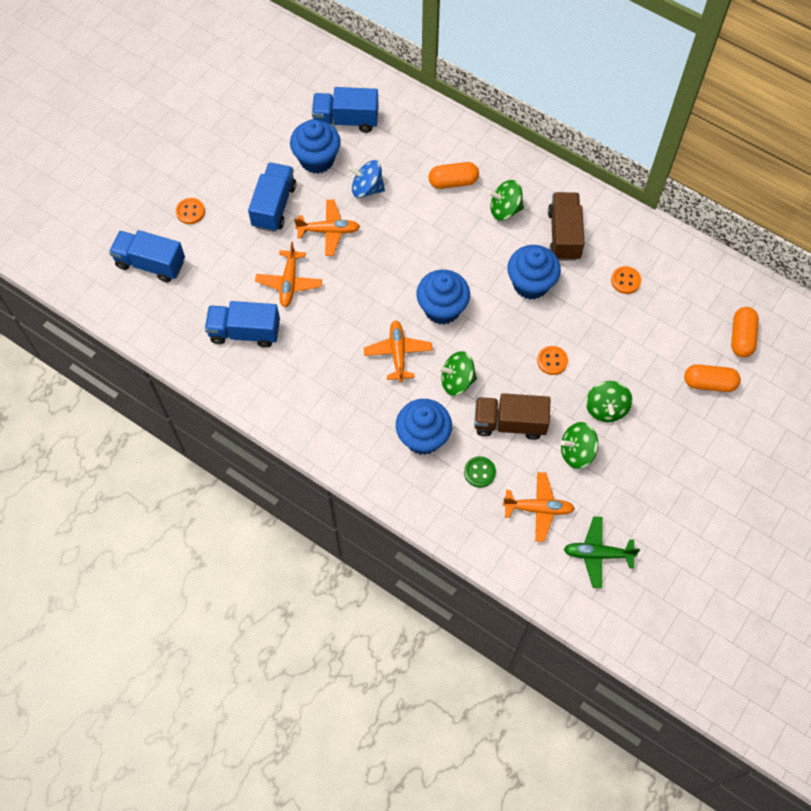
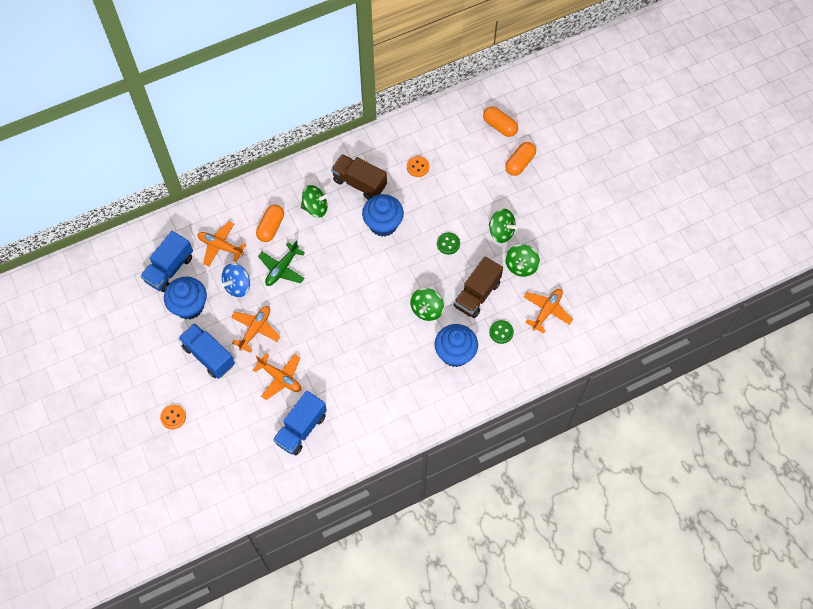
camera: 60 degrees left, 0 degrees up
blue truck [109,230,185,283] -> none
orange plane [364,320,432,382] -> orange plane moved to [197,221,246,266]
blue cupcake [416,270,470,325] -> none
green spinning top [488,180,524,221] -> green spinning top turned 120 degrees counterclockwise [301,185,329,217]
orange button [537,346,568,375] -> green button [437,232,460,255]
green plane [564,516,640,589] -> green plane moved to [258,241,305,286]

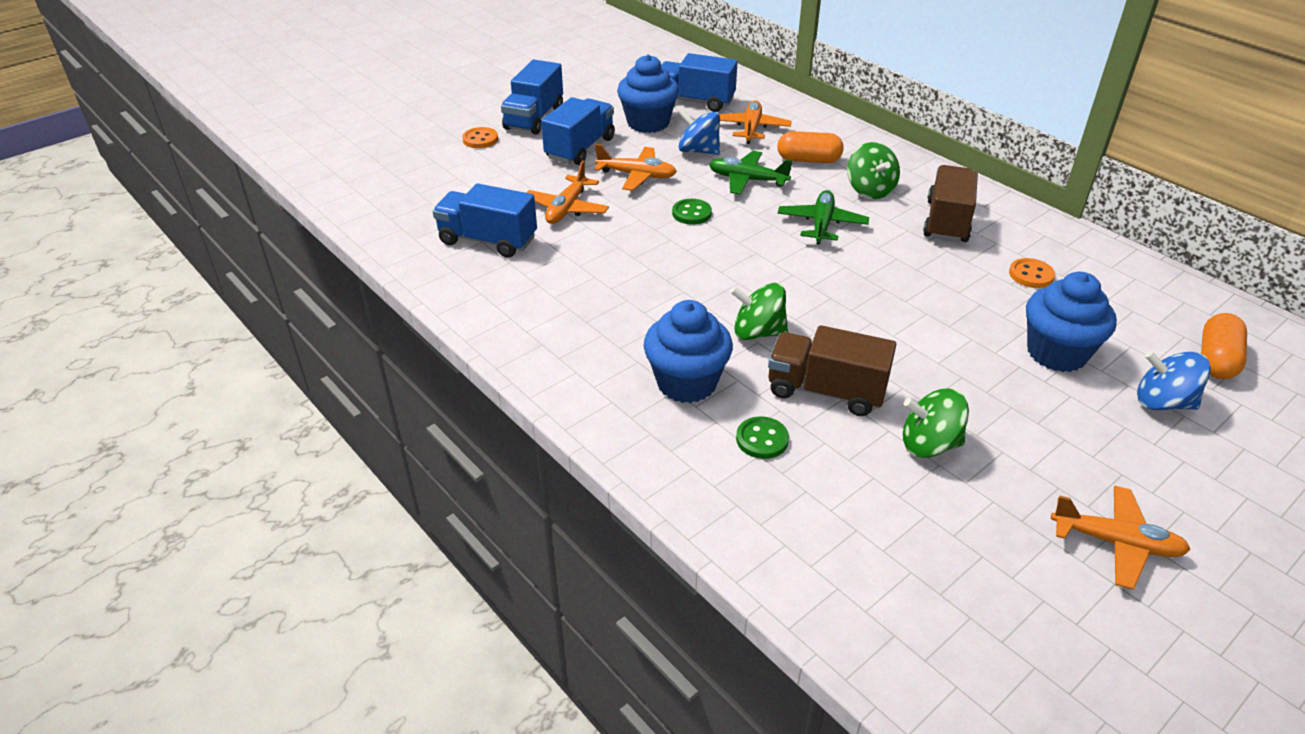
camera: 75 degrees right, 25 degrees down
blue cupcake [362,194,404,237] -> blue cupcake moved to [1026,272,1117,372]
green button [437,232,460,255] -> green button moved to [672,199,712,225]
green spinning top [489,209,517,243] -> none
orange capsule [505,142,536,176] -> blue spinning top [1137,351,1211,410]
orange plane [524,289,573,334] -> orange plane moved to [1051,486,1191,590]
none -> blue truck [501,60,563,135]
none -> green plane [778,190,869,245]

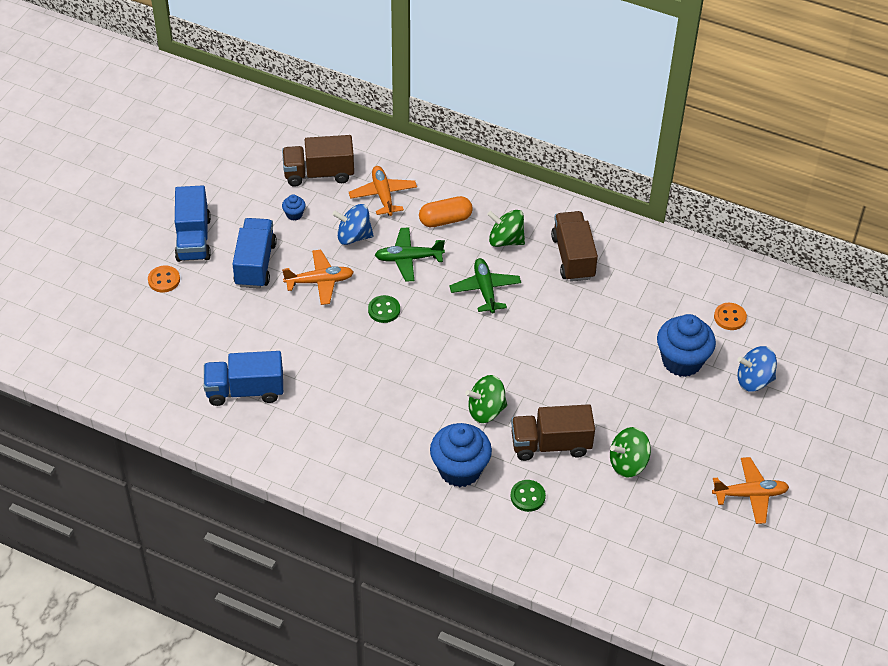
camera: 25 degrees left, 10 degrees up
orange plane [526,160,609,224] -> none
blue cupcake [617,54,679,133] -> blue cupcake [282,194,306,220], size x0.43
blue truck [661,53,738,112] -> brown truck [282,135,354,187]
green spinning top [847,142,900,199] -> green spinning top turned 150 degrees clockwise [487,210,525,247]
orange button [1009,258,1055,288] -> orange button moved to [714,303,747,330]
orange capsule [1201,313,1247,379] -> none

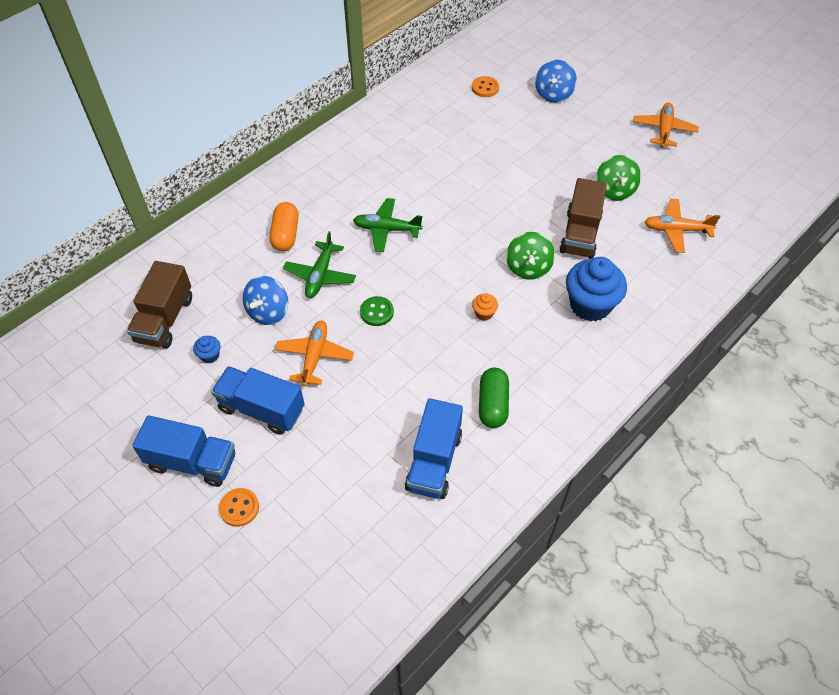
camera: 70 degrees left, 5 degrees up
orange plane [349,166,417,216] -> orange plane moved to [645,199,721,253]
green spinning top [487,210,525,247] -> none
green button [511,480,546,512] -> none
brown truck [551,211,598,282] -> none
blue cupcake [657,314,716,377] -> none
none -> orange cupcake [472,293,498,321]
none -> green capsule [479,368,509,428]

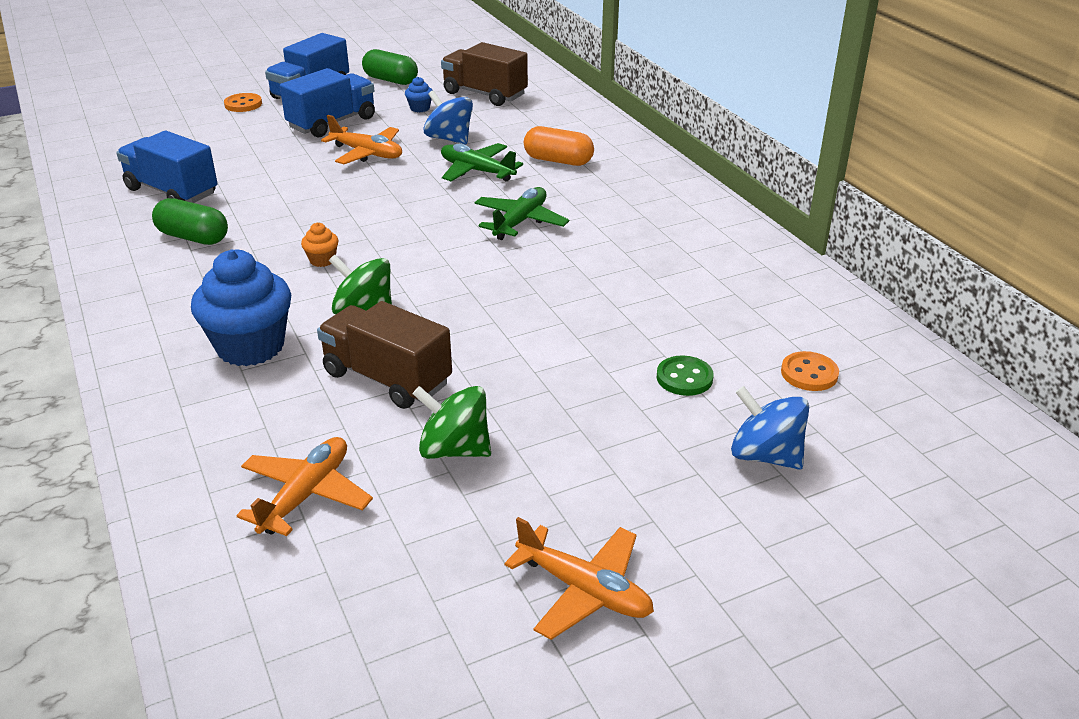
camera: 110 degrees right, 20 degrees down
green button [360,296,394,326] -> green button moved to [657,356,714,396]
none -> green capsule [362,49,418,85]

